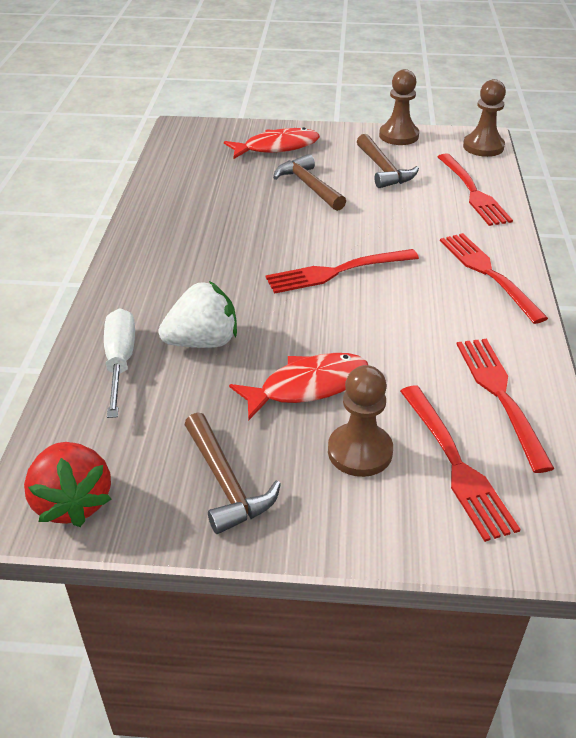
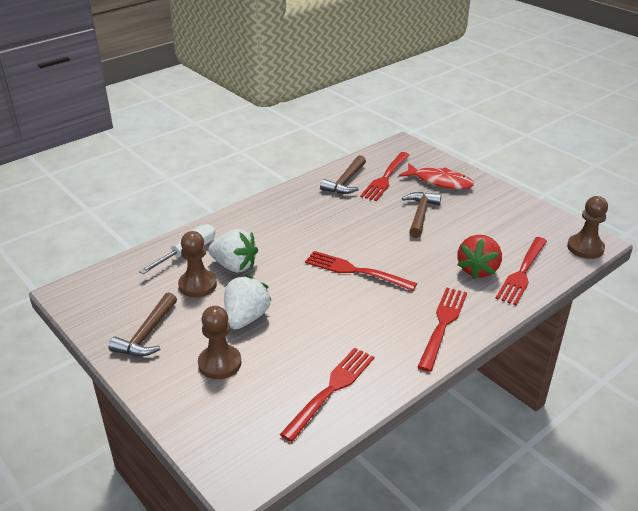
camera: 45 degrees right, 5 degrees down
red strawberry [24,442,112,527] -> red strawberry moved to [457,235,502,279]
red fish [229,353,368,420] -> white strawberry [224,275,272,329]
brown hammer [357,134,419,188] -> brown hammer moved to [320,155,366,194]
brown pawn [379,69,419,145] -> brown pawn moved to [178,231,217,298]
red fork [400,385,520,542] -> red fork moved to [360,152,410,201]

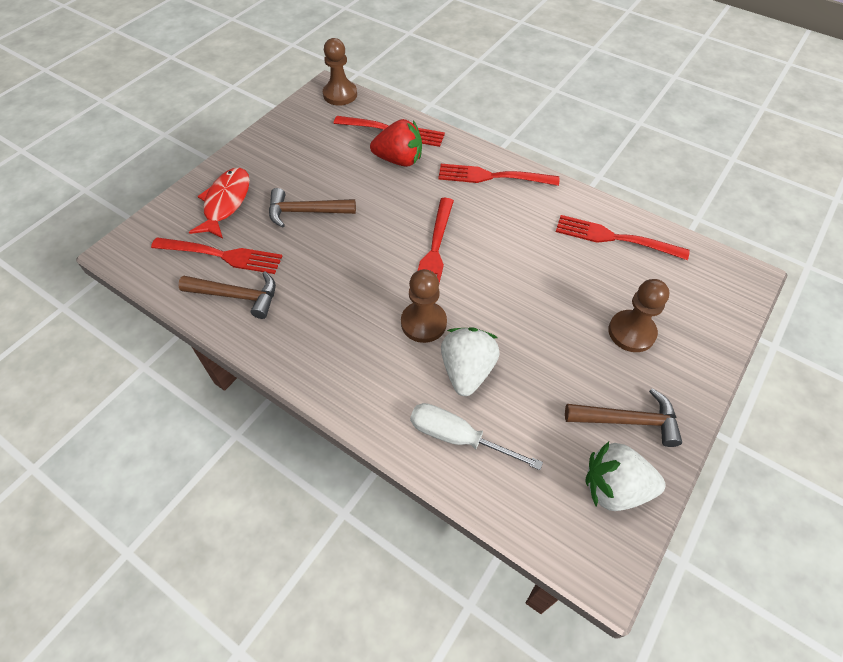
camera: 105 degrees left, 20 degrees up
brown pawn [178,231,217,298] -> brown pawn moved to [401,269,447,343]
white strawberry [224,275,272,329] -> white strawberry moved to [585,442,665,511]

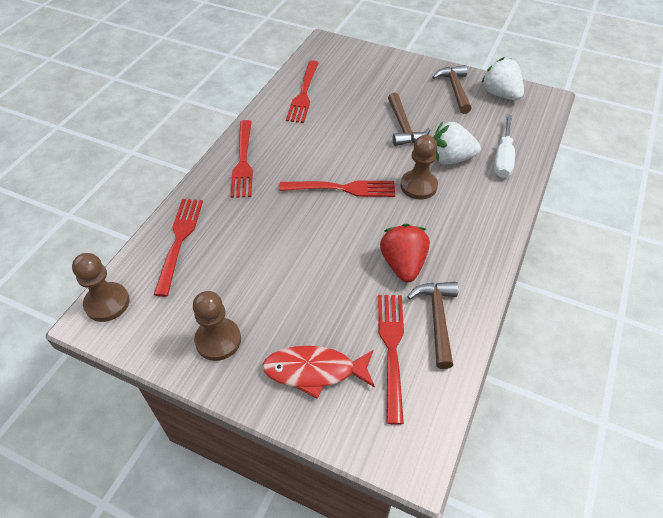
camera: 100 degrees left, 5 degrees down
brown hammer [269,188,356,228] -> brown hammer moved to [388,92,430,146]
red strawberry [370,119,422,167] -> red strawberry moved to [380,224,430,283]
white strawberry [585,442,665,511] -> white strawberry turned 150 degrees clockwise [481,57,524,100]
brown pawn [608,279,669,352] -> brown pawn moved to [193,291,241,361]

